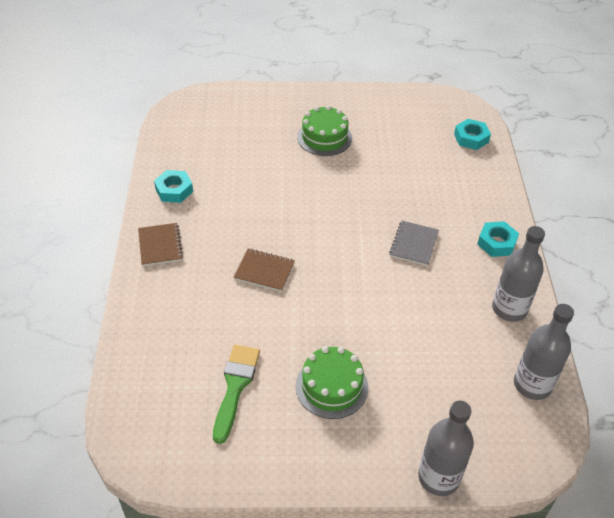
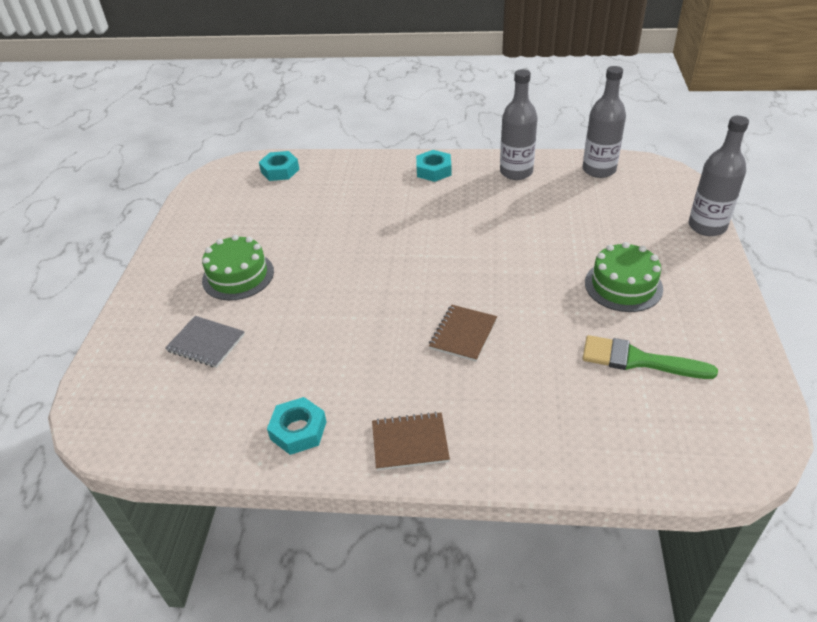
camera: 80 degrees left, 5 degrees down
grey notebook [389,221,439,266] -> grey notebook moved to [165,316,245,368]

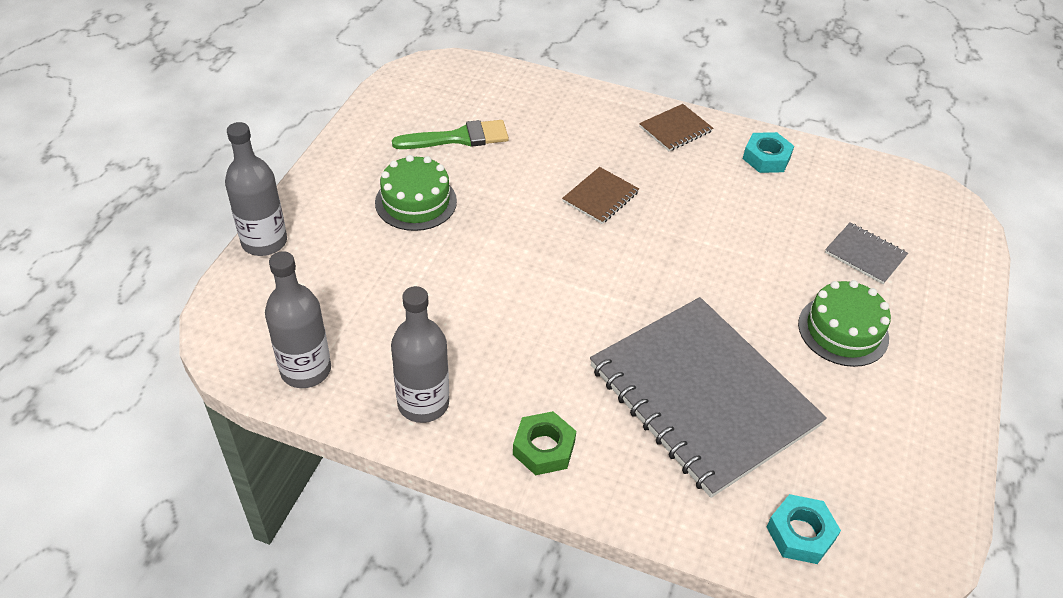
camera: 170 degrees left, 5 degrees up
brown notebook [372,412,450,470] -> brown notebook turned 45 degrees counterclockwise [639,104,713,151]
turquoise nut [416,150,452,182] -> green nut [513,411,576,475]
green brush [582,335,718,379] -> green brush turned 45 degrees counterclockwise [392,120,509,149]
none -> grey notebook [590,297,827,498]

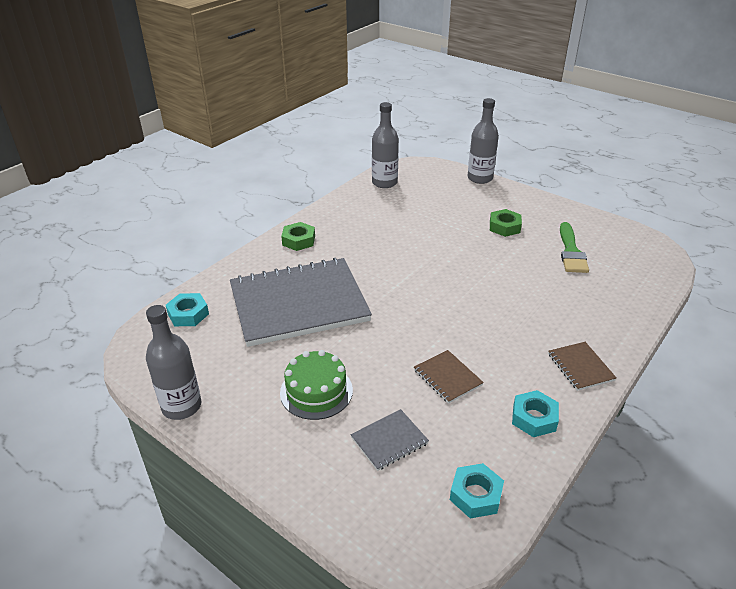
camera: 110 degrees right, 10 degrees down
green cake [375,155,457,231] -> green nut [490,209,522,237]
grey bottle [391,286,449,423] -> grey bottle moved to [146,305,201,420]
brown notebook [562,167,639,224] -> brown notebook moved to [414,350,484,404]
none -> turquoise nut [450,463,504,519]

